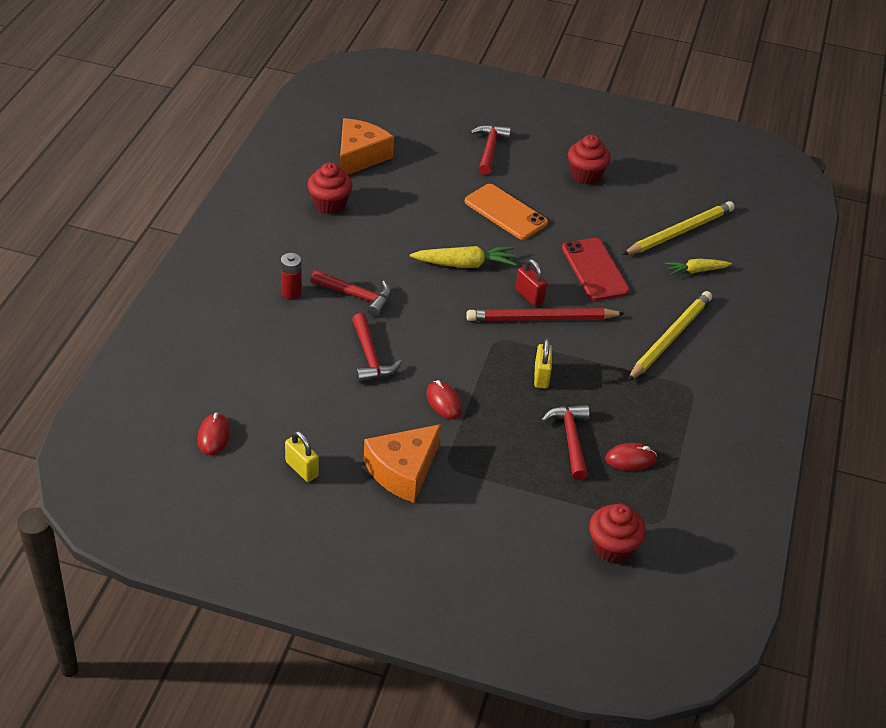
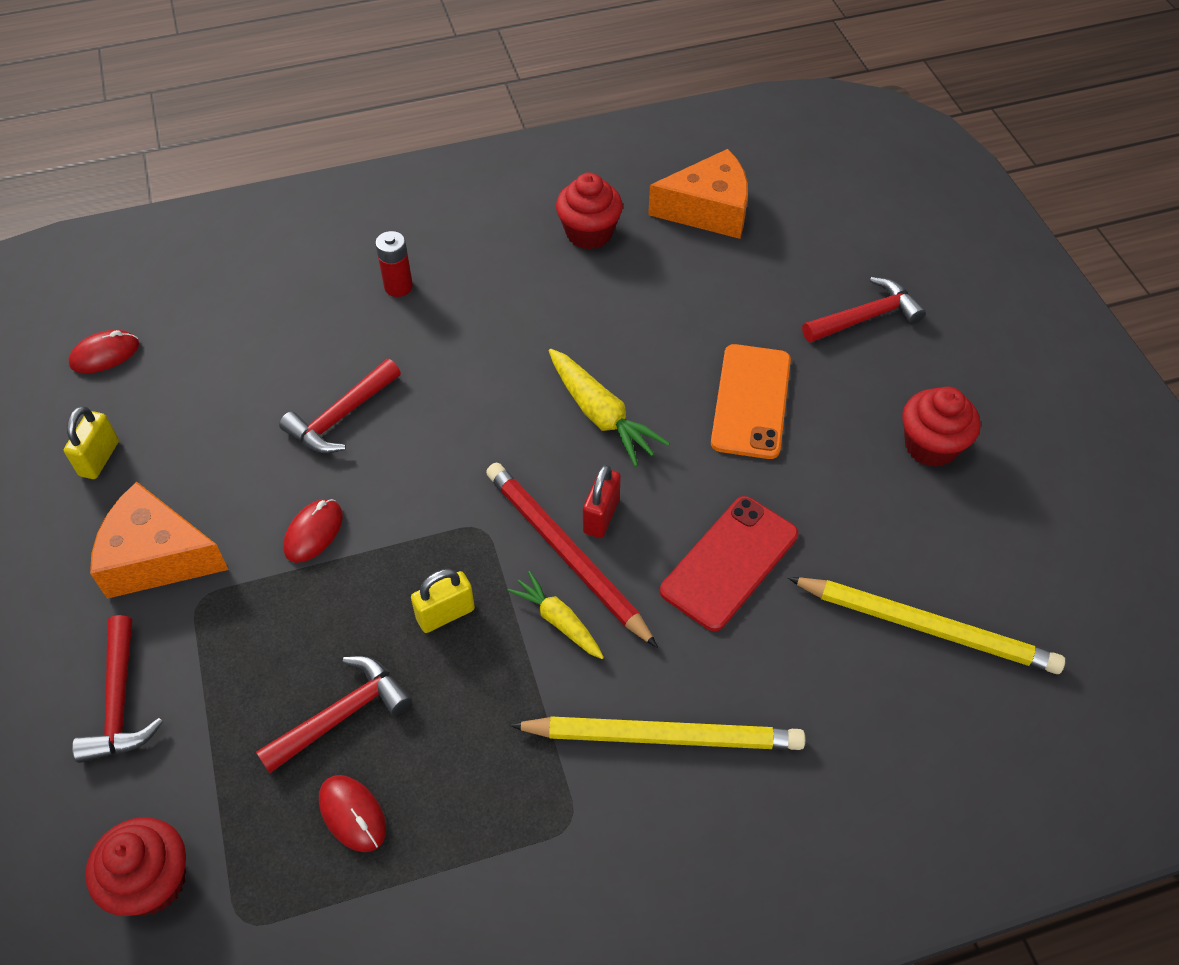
camera: 60 degrees right, 10 degrees up
red hammer [311,270,392,317] -> red hammer moved to [72,615,163,763]
yellow carrot [665,259,732,275] -> yellow carrot moved to [507,571,604,659]

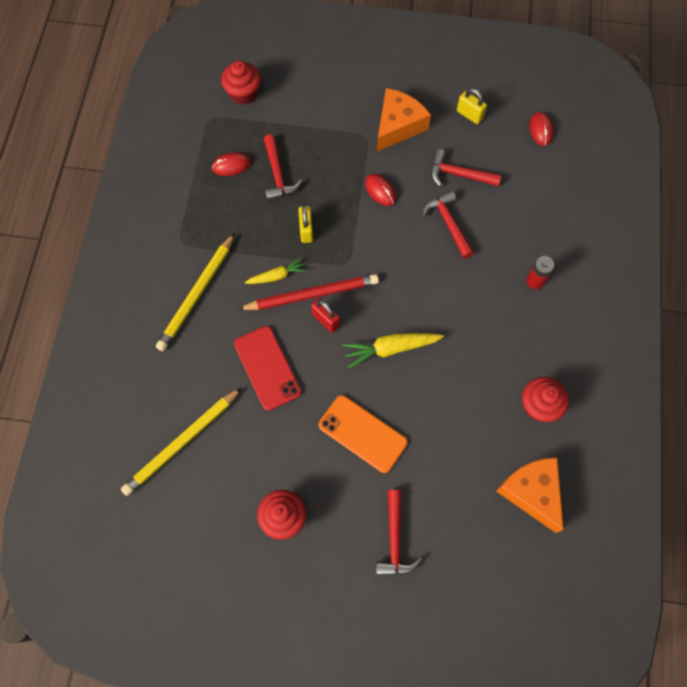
camera: 115 degrees right, 15 degrees up
red hammer [72,615,163,763] -> red hammer moved to [431,149,501,187]
orange cheese [648,149,748,239] -> orange cheese turned 135 degrees clockwise [496,457,564,533]

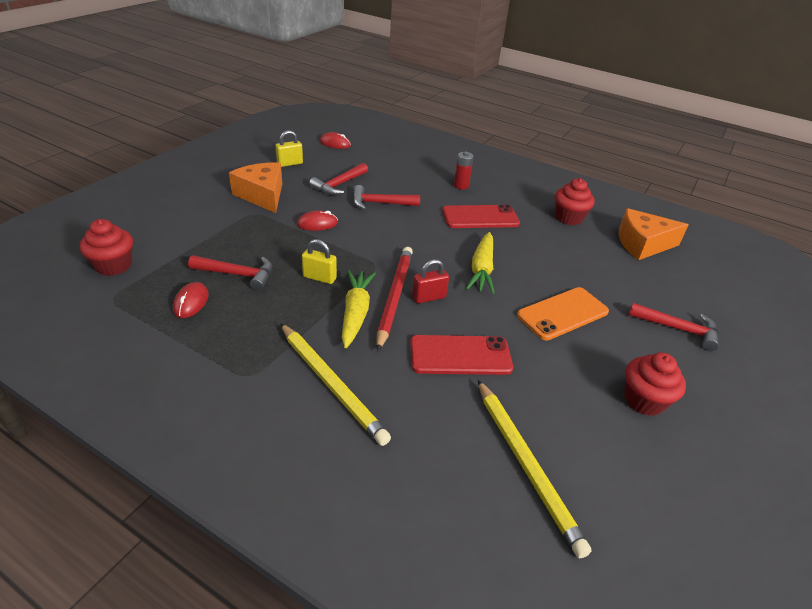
camera: 70 degrees left, 30 degrees down
yellow carrot [245,257,307,284] -> yellow carrot [341,270,376,348], size x1.55
none -> red phone [442,204,520,228]

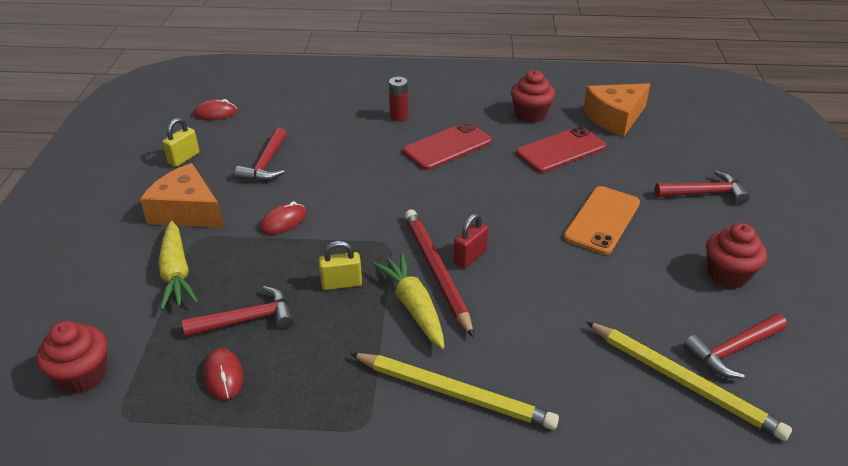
camera: 25 degrees left, 0 degrees up
red hammer [353,185,420,210] -> red hammer moved to [683,313,787,379]
red phone [410,335,513,375] -> red phone moved to [516,126,606,173]
yellow carrot [466,232,495,294] -> yellow carrot moved to [158,221,198,310]

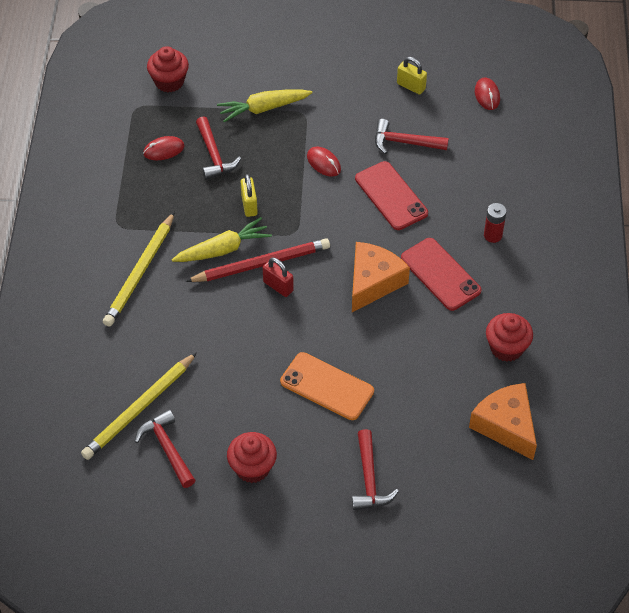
camera: 90 degrees right, 15 degrees up
orange cheese [140,163,224,228] -> orange cheese moved to [352,242,410,312]
red phone [516,126,606,173] -> red phone moved to [355,161,428,230]

